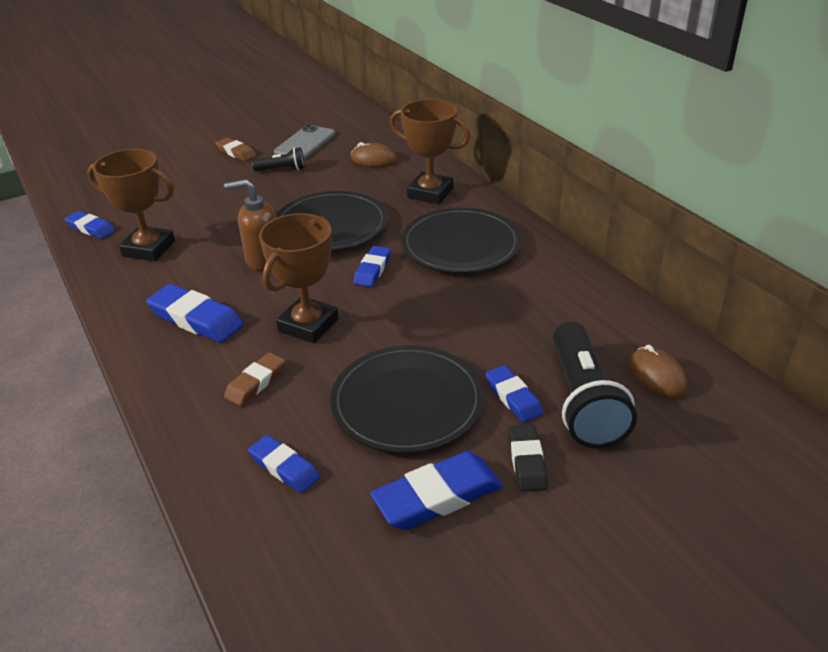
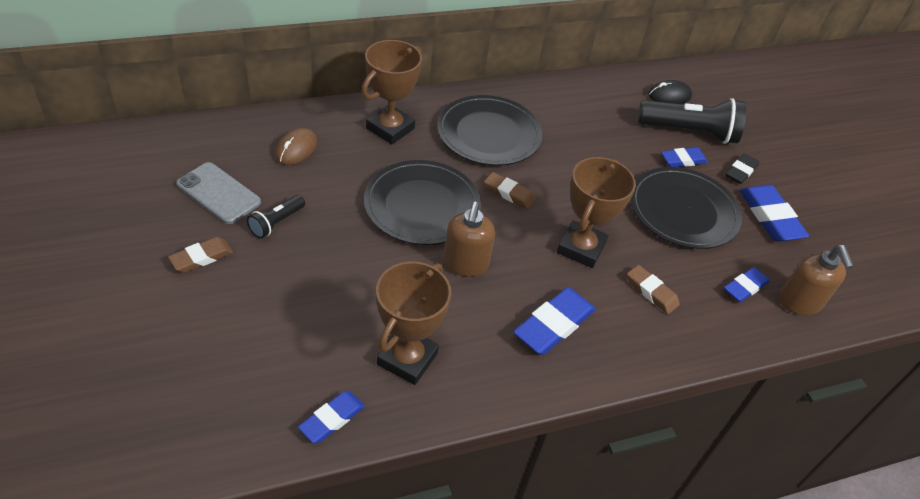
camera: 85 degrees left, 10 degrees up
black flashlight [252,147,305,171] -> black flashlight turned 150 degrees counterclockwise [247,195,305,239]
brown trophy [259,213,339,343] -> brown trophy turned 75 degrees clockwise [557,157,636,268]
blue eraser [353,246,391,287] -> brown eraser [484,172,536,209]
black eraser [508,424,548,491] -> black eraser turned 60 degrees counterclockwise [726,154,759,184]
brown mouse [629,345,687,398] -> black mouse [648,80,692,104]
none -> brown soap dispenser [779,245,854,315]

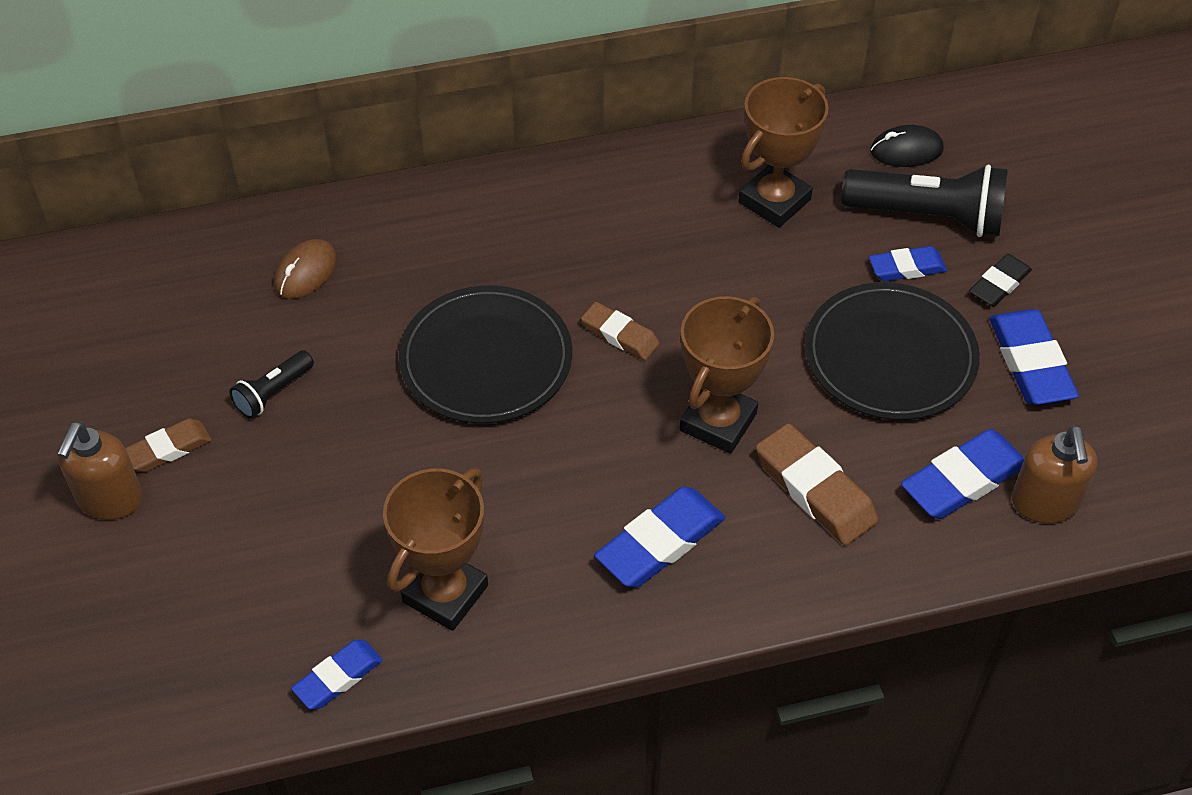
camera: 10 degrees right, 5 degrees up
grey phone [176,162,261,224] -> none
brown trophy [362,40,422,144] -> brown trophy moved to [738,77,829,228]
black plate [437,95,543,166] -> none
brown soap dispenser [443,202,495,276] -> brown soap dispenser moved to [57,421,143,520]
brown eraser [627,265,680,314] -> brown eraser [756,423,879,546], size x1.61
blue eraser [724,267,770,302] -> blue eraser [901,429,1025,519], size x1.61

